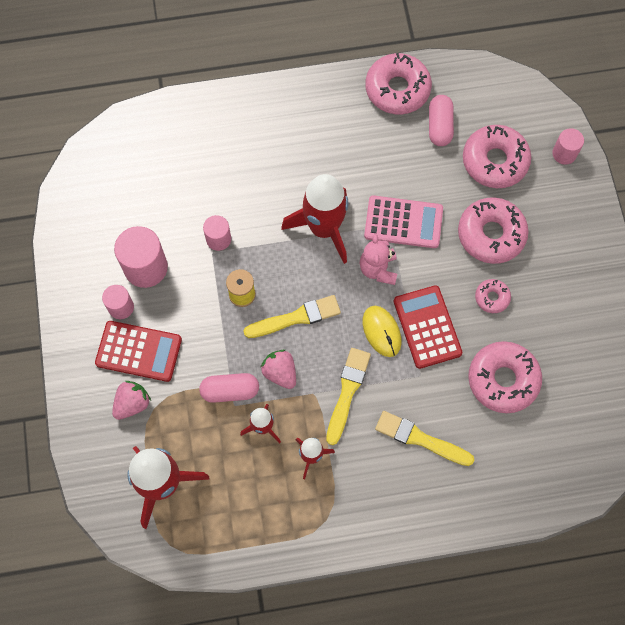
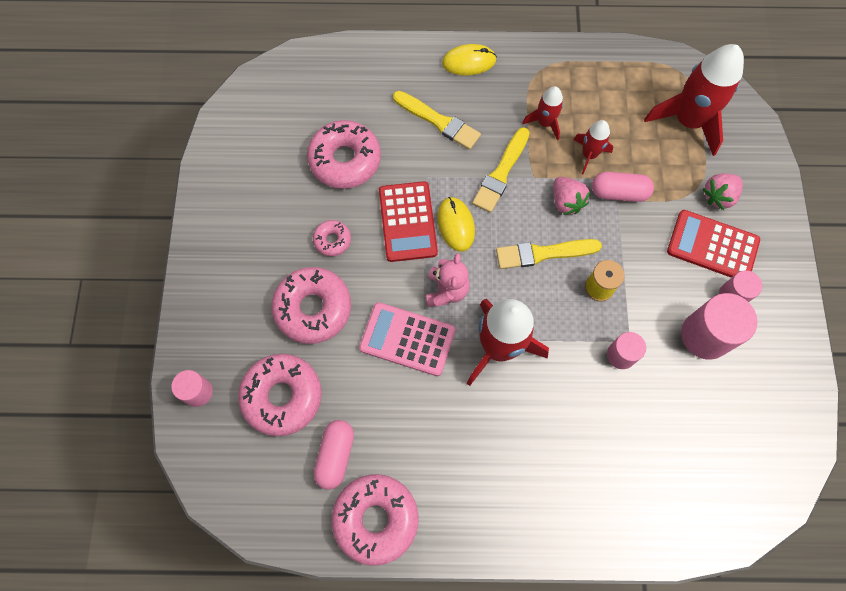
camera: 170 degrees left, 0 degrees up
none -> yellow mouse [442,44,497,76]

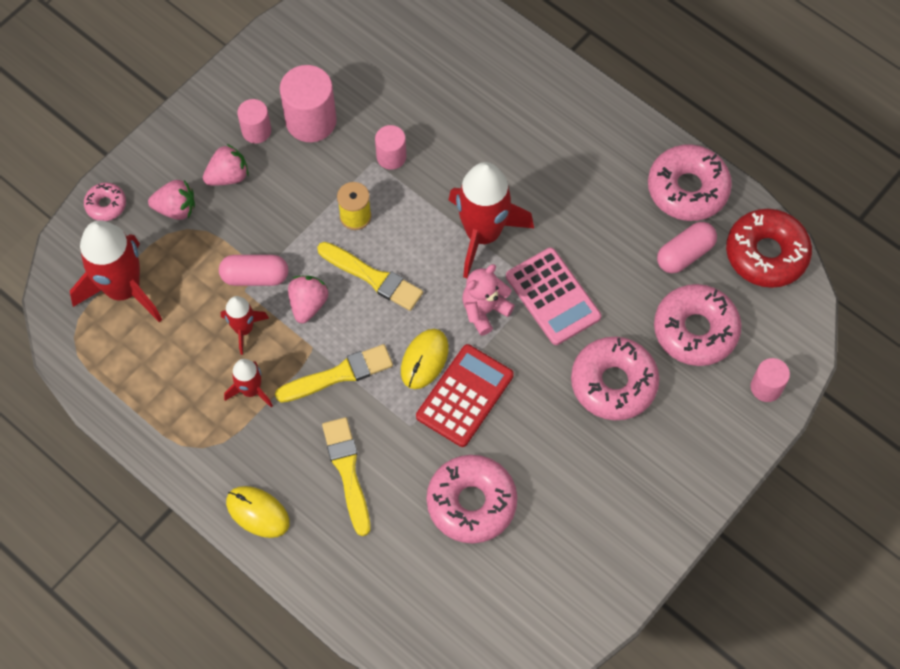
camera: 140 degrees left, 5 degrees down
pink donut [313,220,351,256] -> pink donut moved to [84,183,126,221]
pink capsule [592,172,654,202] -> pink capsule turned 45 degrees counterclockwise [219,255,288,286]
red calculator [667,210,760,278] -> pink strawberry [203,144,249,186]
none -> red donut [726,209,812,288]

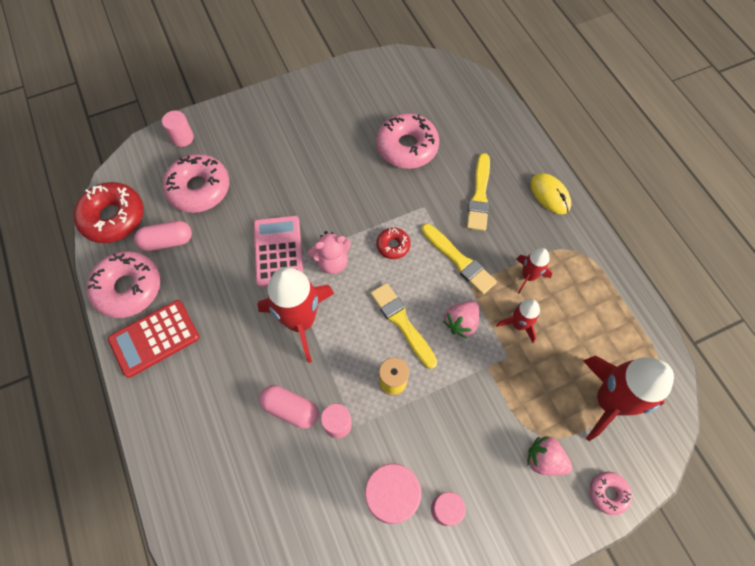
camera: 155 degrees left, 0 degrees up
pink strawberry [203,144,249,186] -> none
pink capsule [219,255,288,286] -> pink capsule moved to [259,385,318,429]
yellow brush [275,344,393,403] -> yellow brush turned 135 degrees counterclockwise [421,224,497,295]
yellow mouse [401,329,449,389] -> red donut [377,228,411,259]
red calculator [416,344,514,447] -> red calculator moved to [108,300,199,378]
pink donut [571,337,659,420] -> none

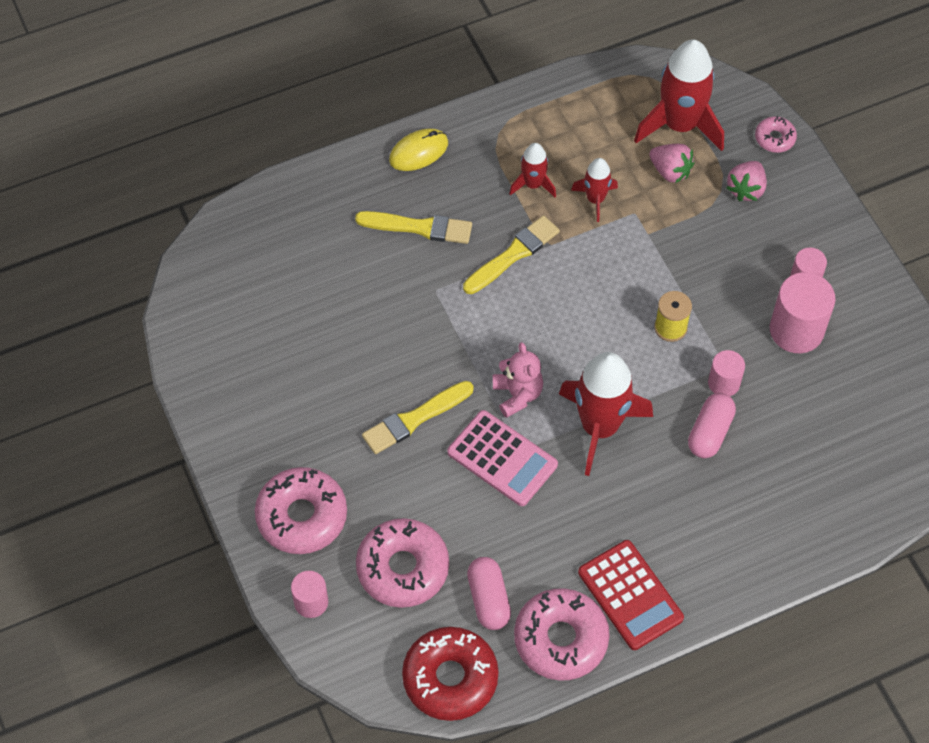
camera: 90 degrees left, 5 degrees down
pink calculator [254,216,303,287] -> pink calculator turned 135 degrees counterclockwise [447,410,558,506]
yellow brush [370,283,437,369] -> yellow brush moved to [362,381,474,454]
pink donut [376,113,439,169] -> pink donut moved to [255,467,347,554]
red donut [377,228,411,259] -> none
pink strawberry [443,301,479,338] -> pink strawberry moved to [649,144,695,183]

